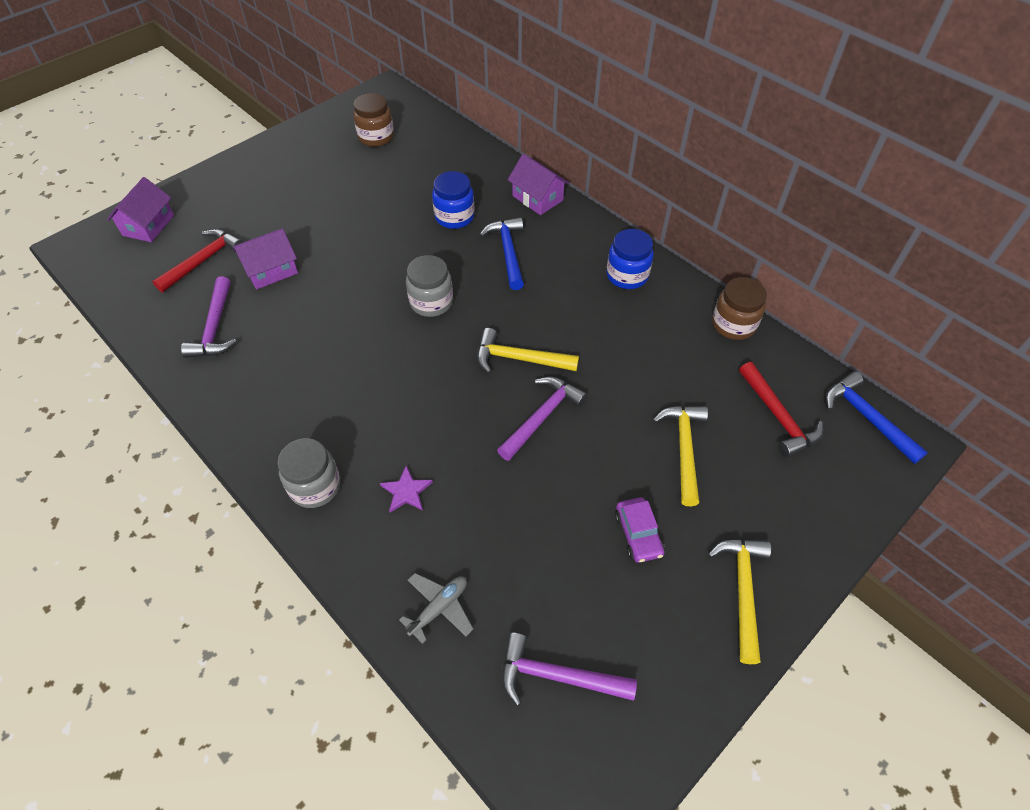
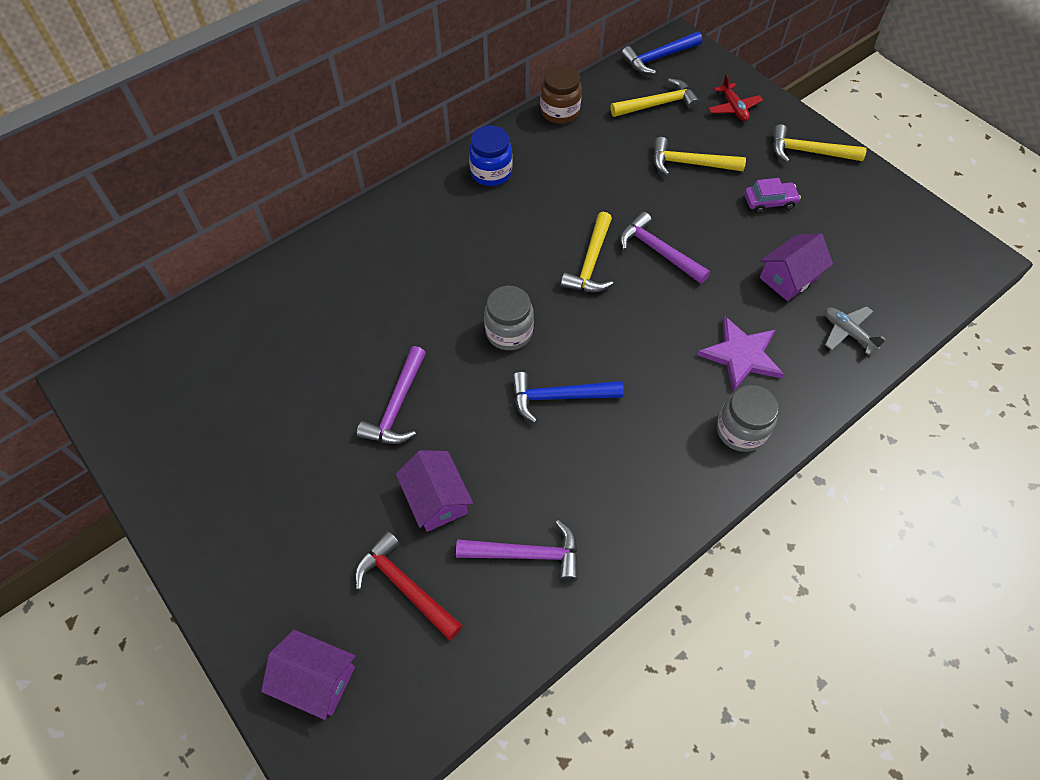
camera: 85 degrees left, 5 degrees up
brown jar [353,93,394,147] -> none
purple star [380,465,433,513] -> purple star [697,316,784,392], size x1.75
blue jar [432,171,475,229] -> none
blue hammer [479,217,524,290] -> blue hammer moved to [512,372,624,423]
purple hammer [502,633,637,706] -> purple hammer moved to [357,346,426,444]
purple house [508,154,569,215] -> purple house moved to [759,233,833,301]
red hammer [739,362,823,457] -> yellow hammer [610,78,700,117]
none -> red plane [708,74,763,121]

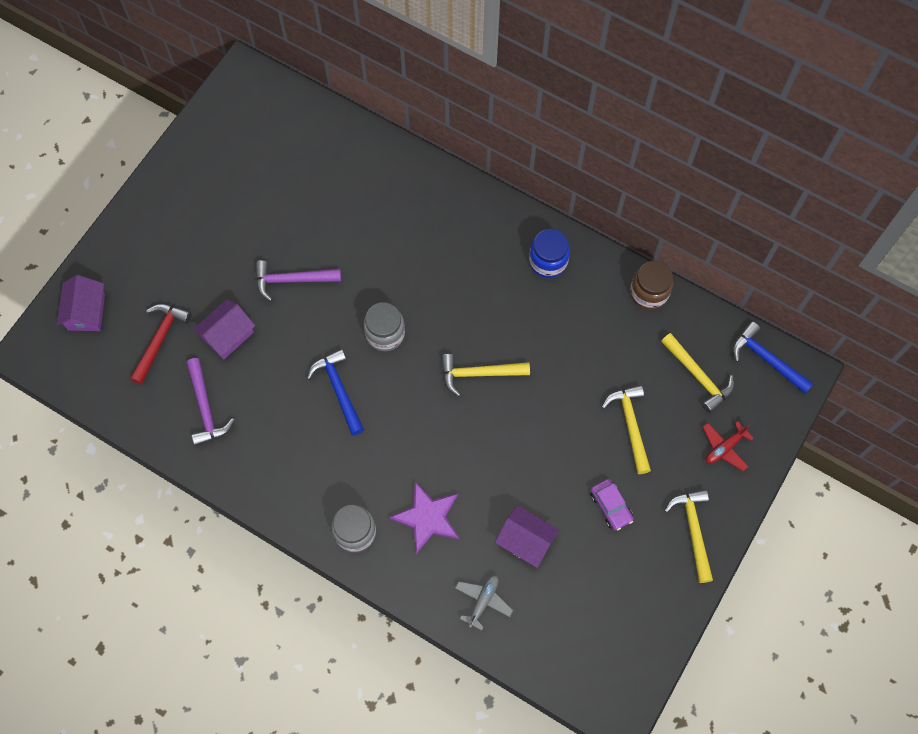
camera: 70 degrees right, 10 degrees up
purple hammer [620,212,710,284] -> none

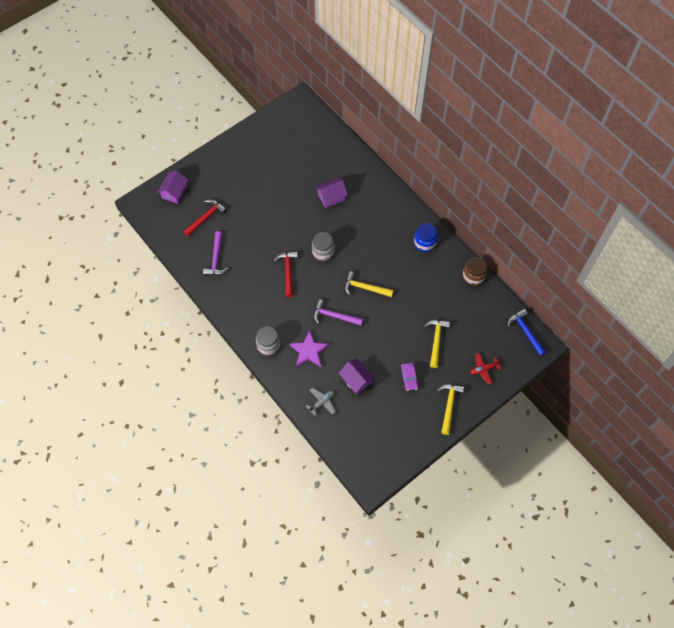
camera: 20 degrees right, 5 degrees down
purple house [193,299,255,359] -> purple house moved to [316,178,348,208]
purple hammer [255,260,341,301] -> purple hammer moved to [313,299,363,326]
blue hammer [307,349,364,436] -> red hammer [273,251,298,297]
yellow hammer [661,333,734,413] -> none

